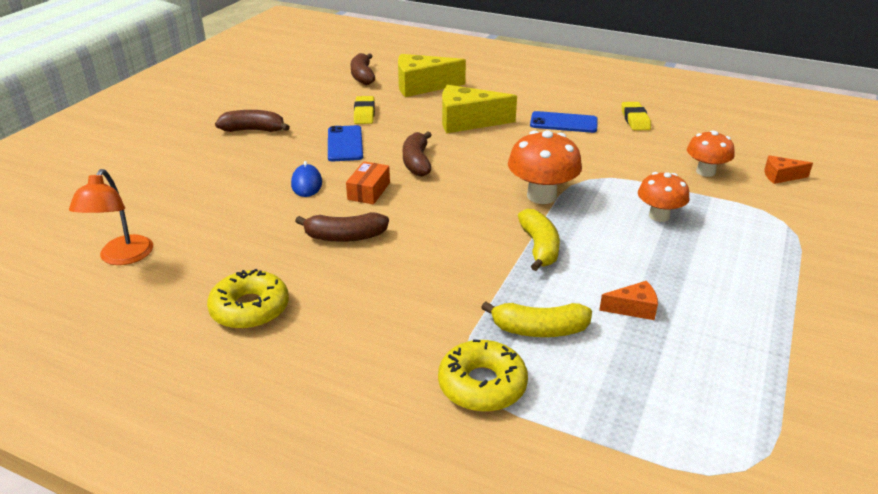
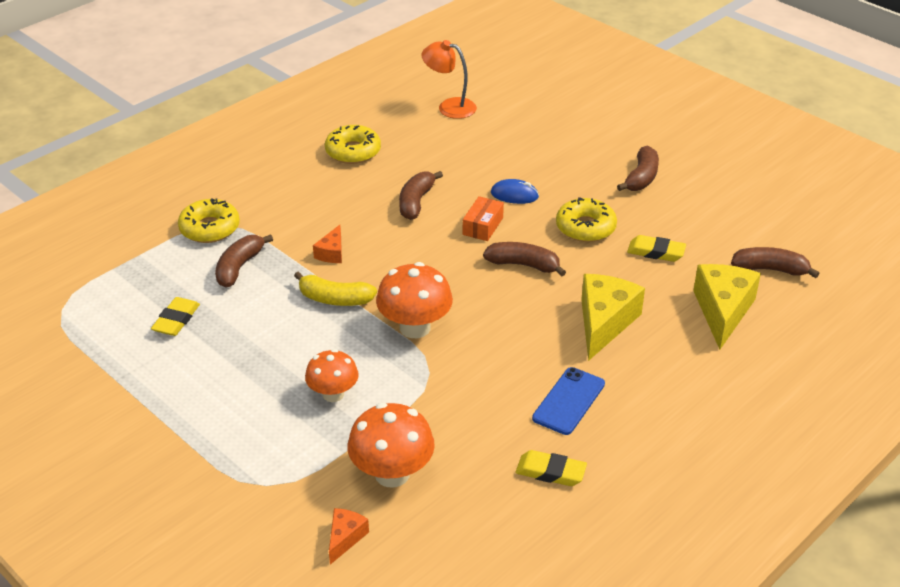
camera: 110 degrees right, 5 degrees up
blue phone [328,125,363,161] -> yellow donut [556,197,617,242]
orange box [346,161,390,204] -> orange box turned 75 degrees clockwise [463,196,504,241]
yellow banana [481,301,592,337] -> brown banana [215,234,273,288]
orange cheese [599,281,658,320] -> orange cheese moved to [313,225,342,263]
orange mushroom [687,130,735,177] -> orange mushroom [348,403,435,488], size x1.51
none -> yellow eraser [151,297,200,336]

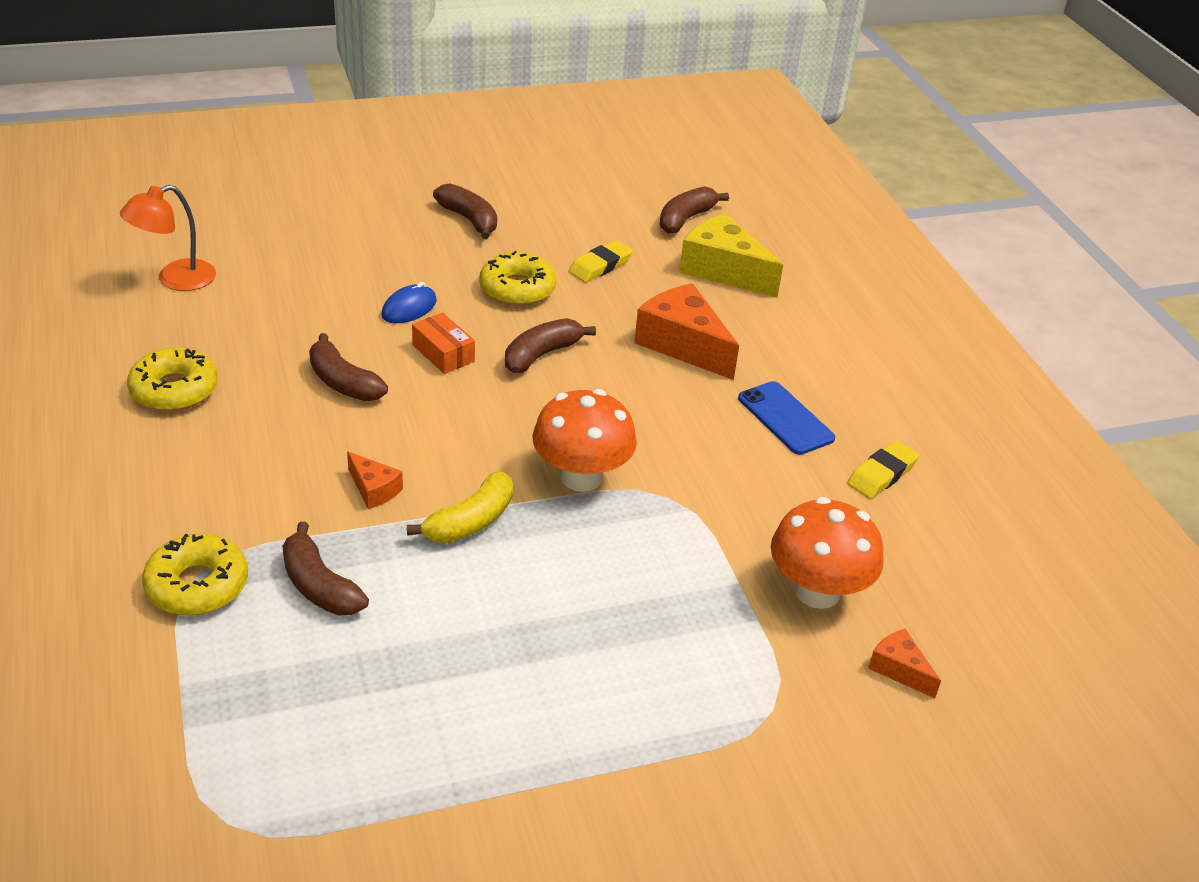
camera: 65 degrees left, 0 degrees up
yellow eraser [151,297,200,336] -> none
orange mushroom [305,349,359,402] -> none
yellow cheese [581,274,645,361] -> orange cheese [634,283,739,380]

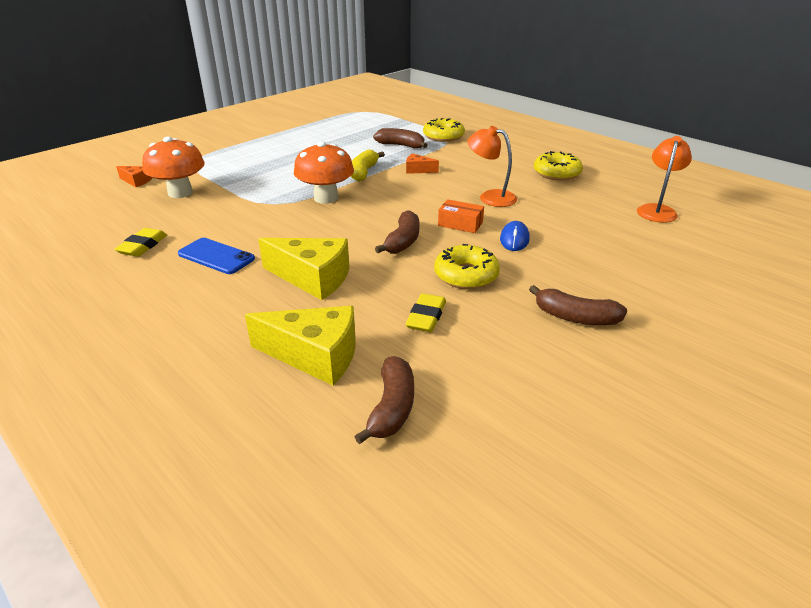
camera: 155 degrees right, 5 degrees down
brown banana [309,333,388,401] -> orange lamp [467,126,517,207]
orange cheese [634,283,739,380] -> yellow cheese [258,238,349,300]

